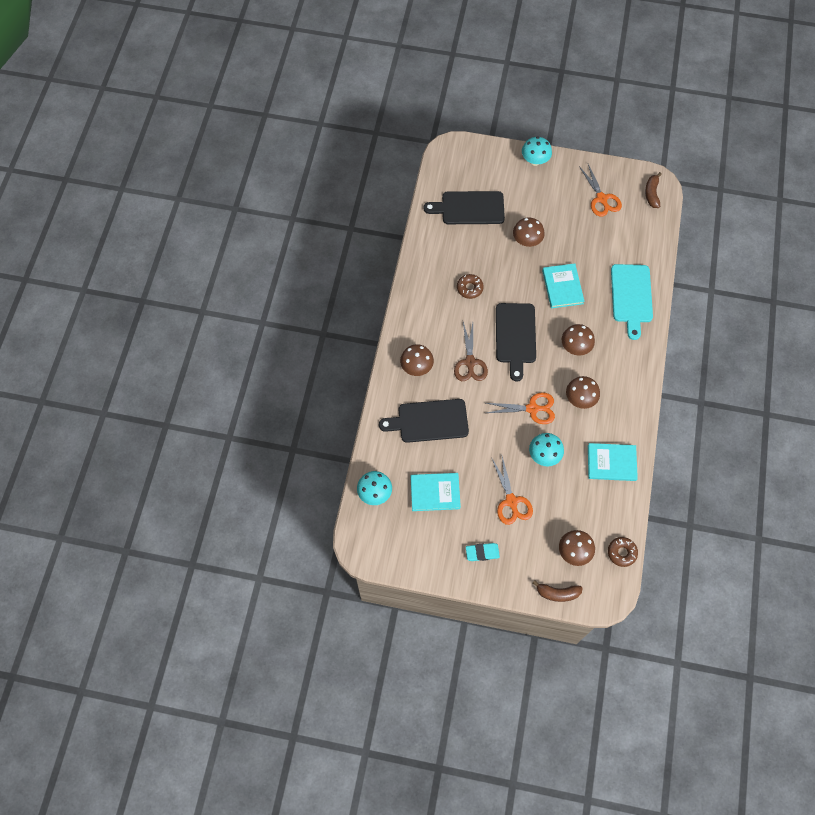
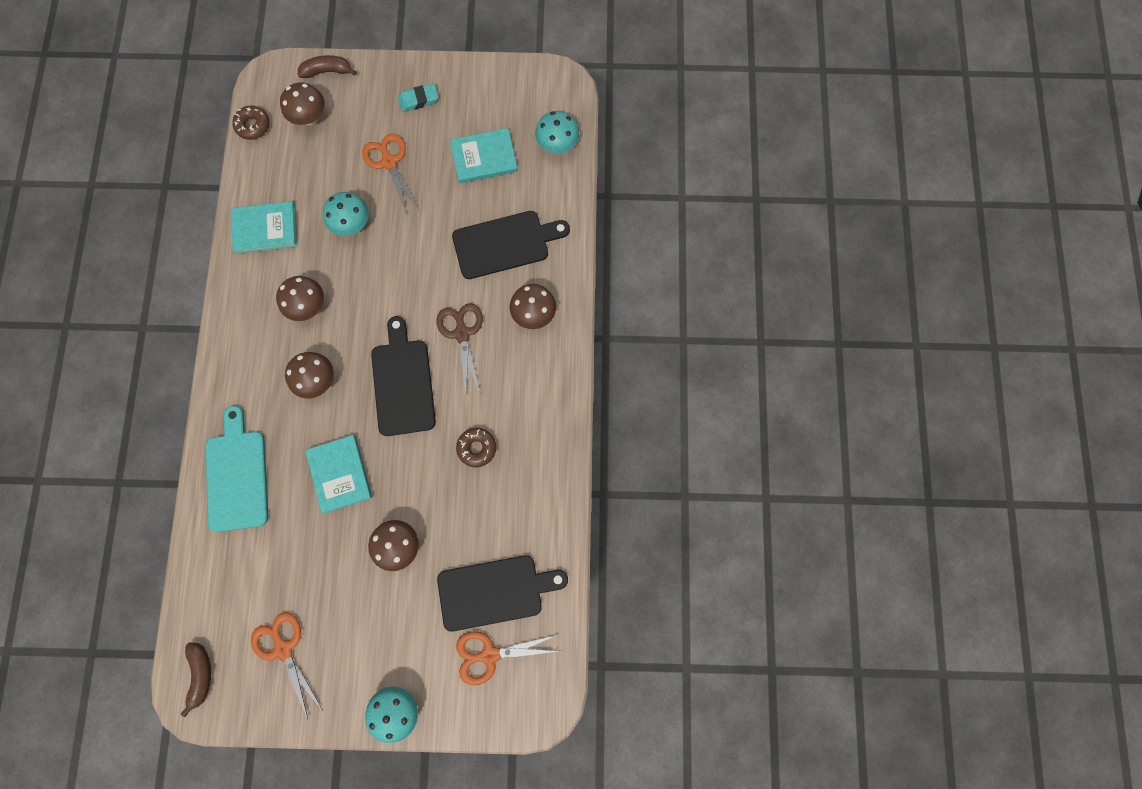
camera: 170 degrees right, 10 degrees up
orange scissors [486,392,555,424] -> orange scissors moved to [456,631,558,685]

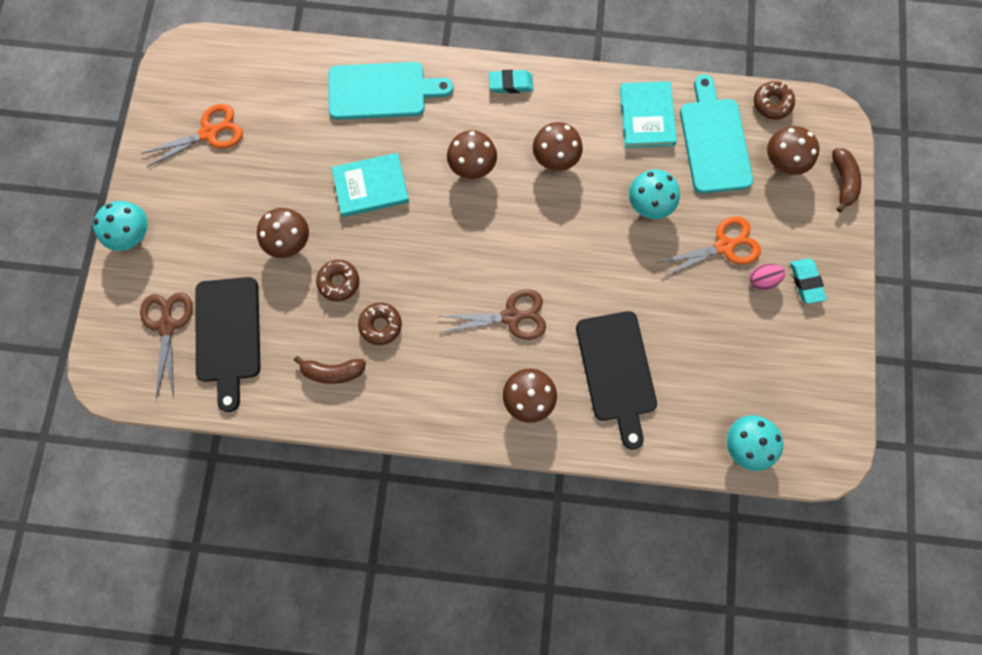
camera: 95 degrees right, 0 degrees up
brown banana [181,642,211,717] -> brown banana moved to [294,356,366,384]
black cutting board [371,316,436,436] -> none
turquoise book [450,128,518,183] -> none
orange scissors [456,631,558,685] -> brown scissors [140,292,193,399]
none -> brown donut [316,260,359,301]
none -> turquoise eraser [489,70,533,93]
none -> turquoise cutting board [680,74,753,193]
none -> pink egg [750,264,785,290]

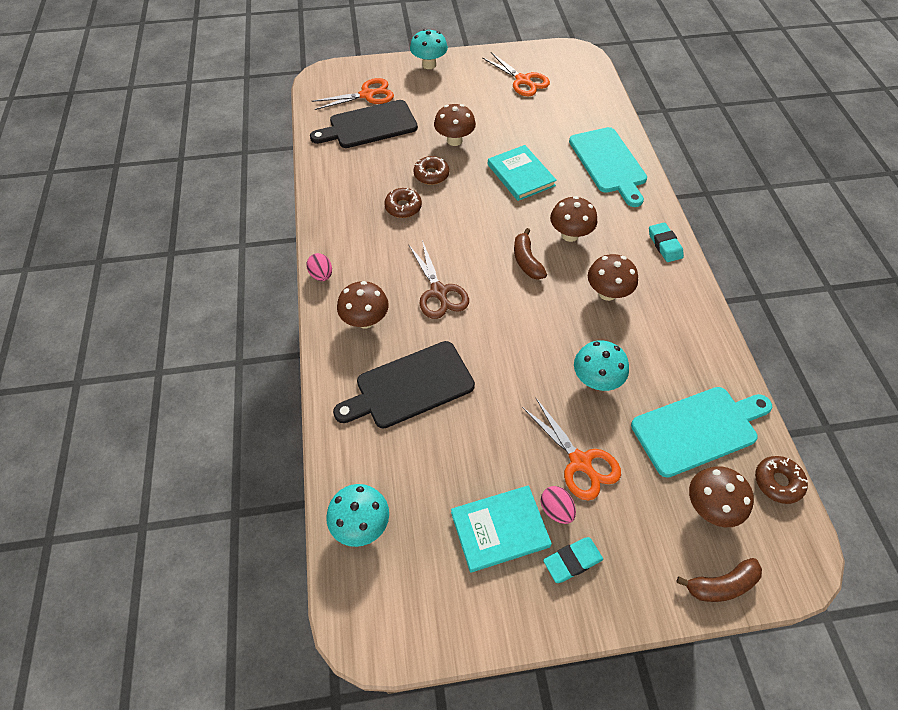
camera: 75 degrees right, 20 degrees down
brown scissors [140,292,193,399] -> orange scissors [312,78,394,110]
brown banana [294,356,366,384] -> brown banana moved to [514,228,547,280]
turquoise book [620,81,677,148] -> turquoise book moved to [451,485,552,573]
none -> pink egg [306,253,332,281]

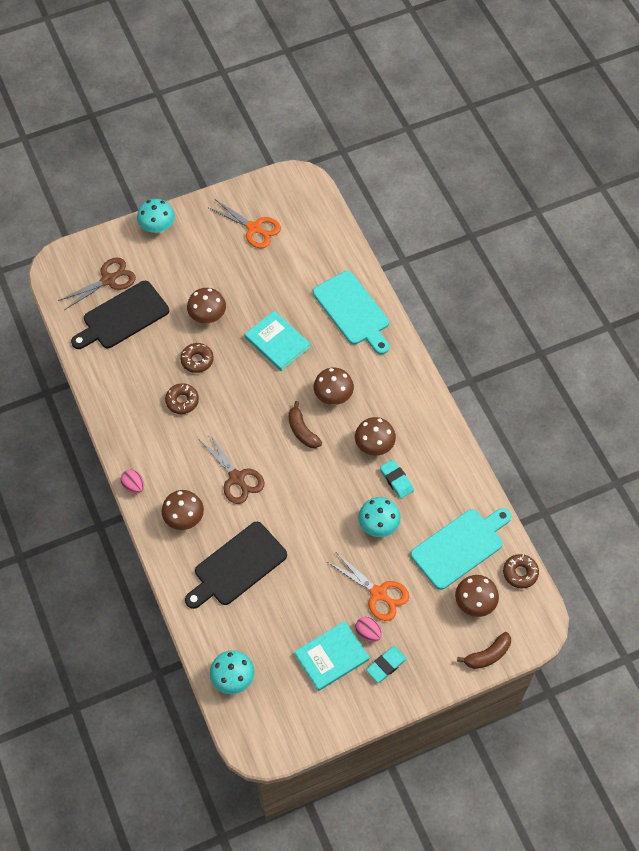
camera: 15 degrees left, 5 degrees up
orange scissors [312,78,394,110] -> brown scissors [58,257,136,310]
turquoise eraser [649,222,684,262] -> turquoise eraser moved to [380,459,414,499]

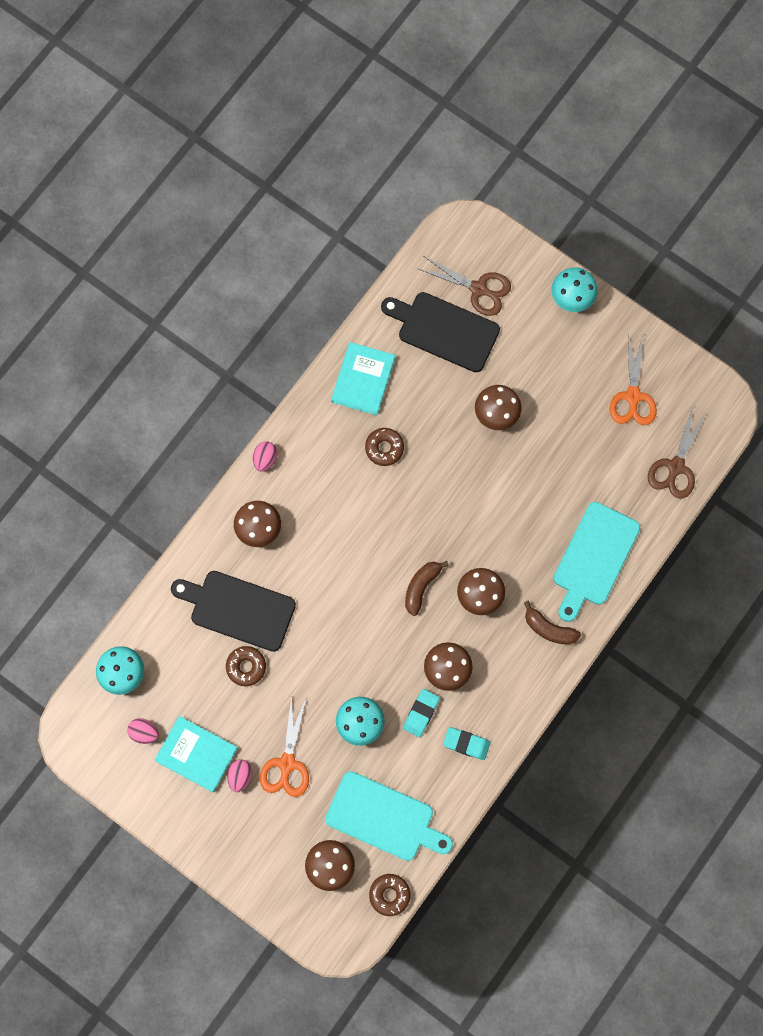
camera: 60 degrees right, 15 degrees up
brown donut [180,343,214,373] -> brown donut moved to [226,646,266,686]
brown scissors [200,432,265,504] -> brown scissors moved to [648,408,707,499]
turquoise book [245,311,311,371] -> turquoise book moved to [331,342,395,415]
turquoise eraser [366,646,407,682] -> turquoise eraser moved to [443,727,490,760]
brown banana [457,632,511,669] -> brown banana moved to [524,601,581,644]
none -> pink egg [127,718,159,744]

